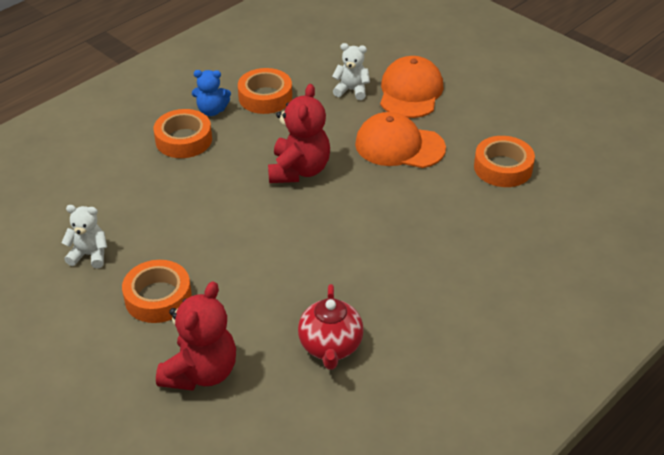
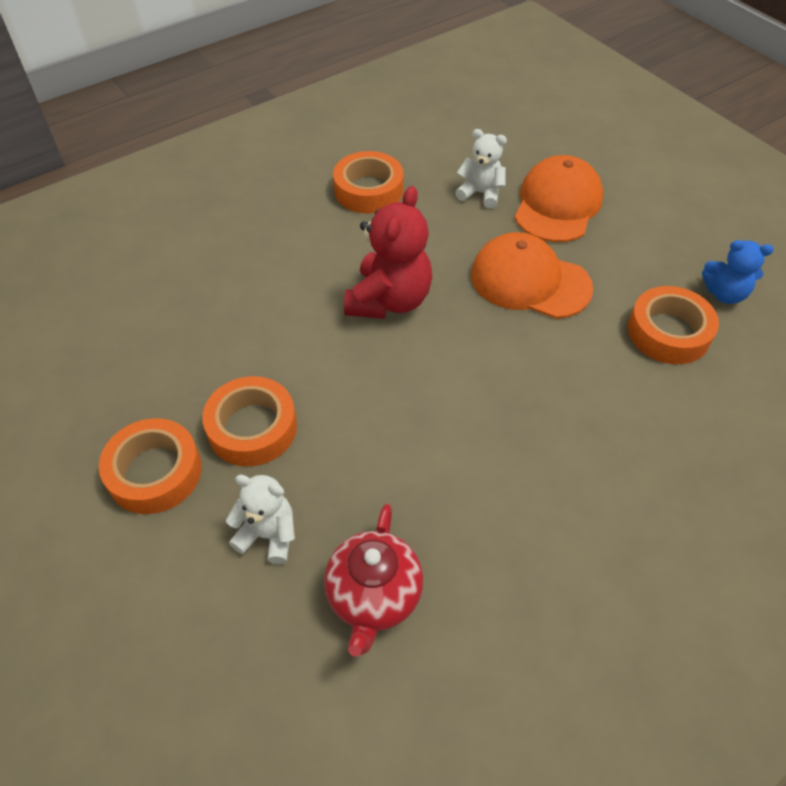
camera: 10 degrees right, 10 degrees up
white teddy bear [61,205,107,269] -> white teddy bear moved to [226,475,295,564]
orange tape [154,109,212,158] -> orange tape moved to [202,376,297,466]
red teddy bear [156,281,236,391] -> none
blue teddy bear [192,70,231,116] -> blue teddy bear moved to [702,240,774,304]

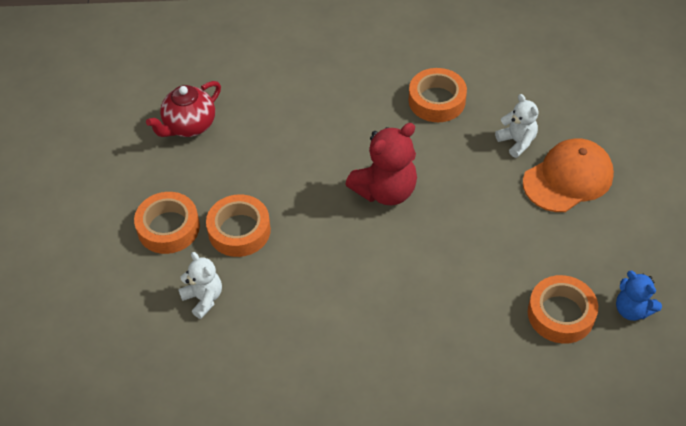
camera: 35 degrees right, 0 degrees up
red teapot [324,504,423,657] -> red teapot moved to [146,81,221,137]
orange cap [471,232,593,319] -> none

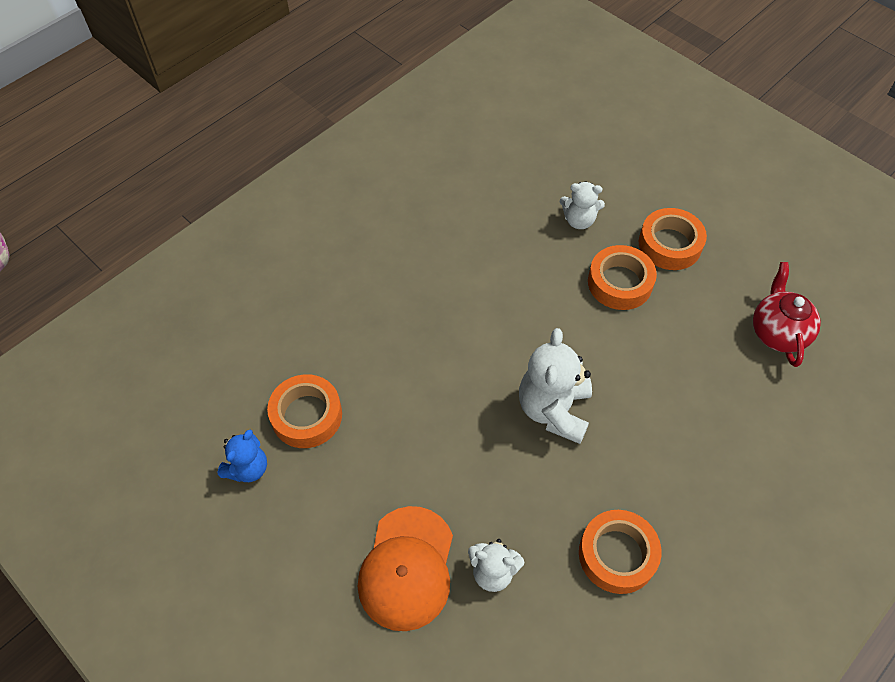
camera: 135 degrees right, 5 degrees up
red teddy bear [345,123,417,205] -> white teddy bear [519,328,592,444]
blue teddy bear [616,271,662,321] -> blue teddy bear turned 120 degrees clockwise [218,430,267,482]

